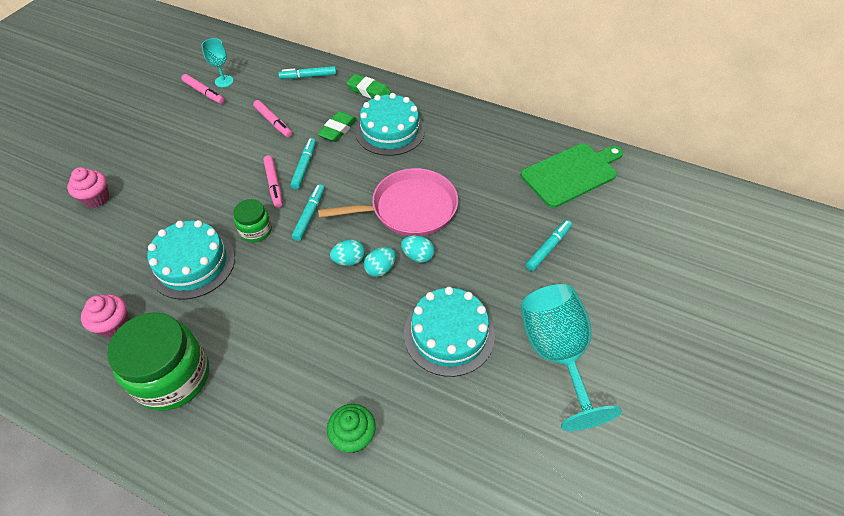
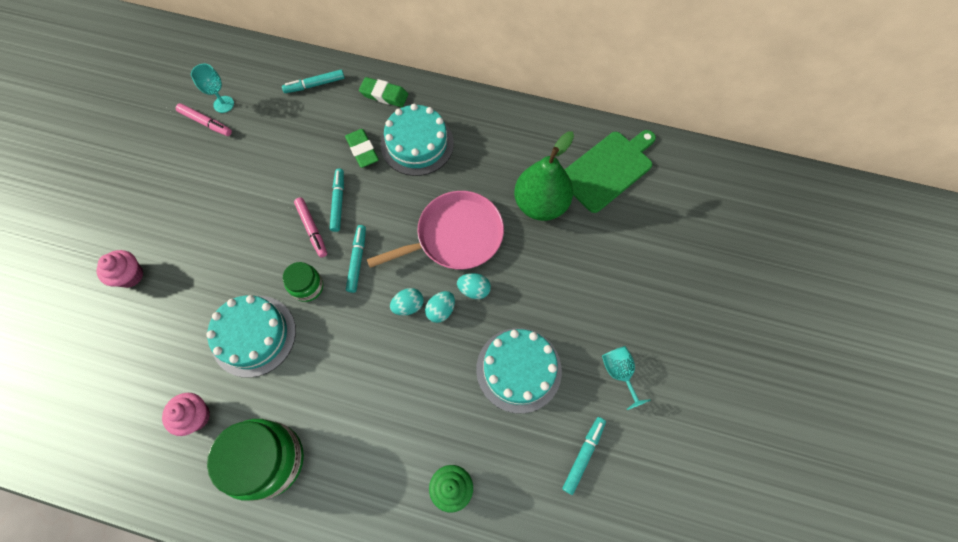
camera: 10 degrees left, 15 degrees up
pink marker [253,100,292,138] -> none
green eraser [317,111,357,142] -> green eraser turned 45 degrees counterclockwise [345,129,379,168]
turquoise goblet [520,284,622,431] -> turquoise goblet [602,346,651,410], size x0.49
turquoise marker [526,220,572,271] -> turquoise marker moved to [562,417,606,495]
none -> green pear [514,131,574,221]

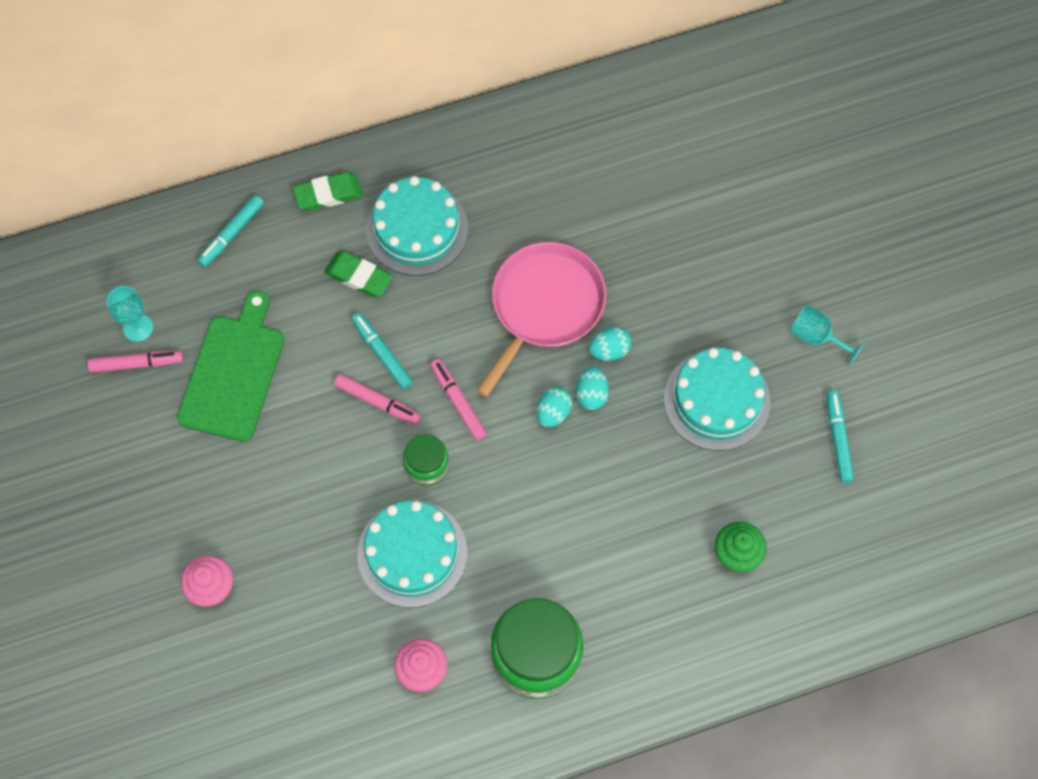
camera: 35 degrees left, 0 degrees up
turquoise marker [346,225,366,293] -> pink marker [430,359,487,441]
green pear [514,131,574,221] -> none
green cutting board [565,130,656,213] -> green cutting board moved to [177,290,285,442]

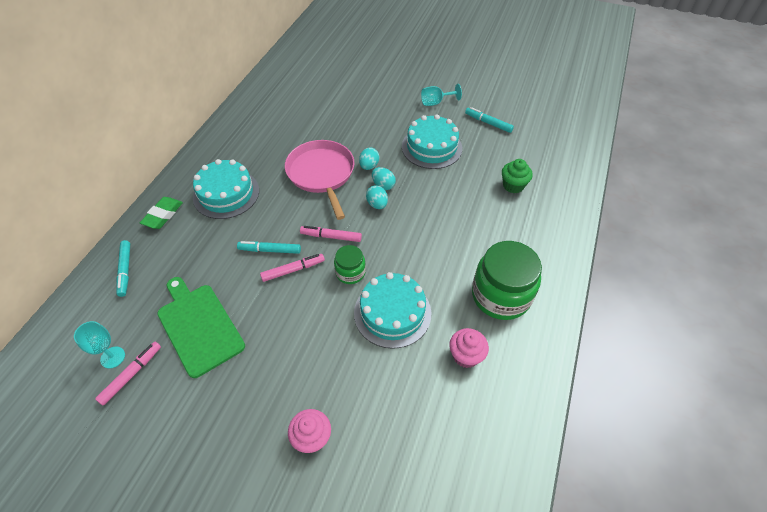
camera: 50 degrees left, 15 degrees down
green eraser [324,251,393,297] -> none

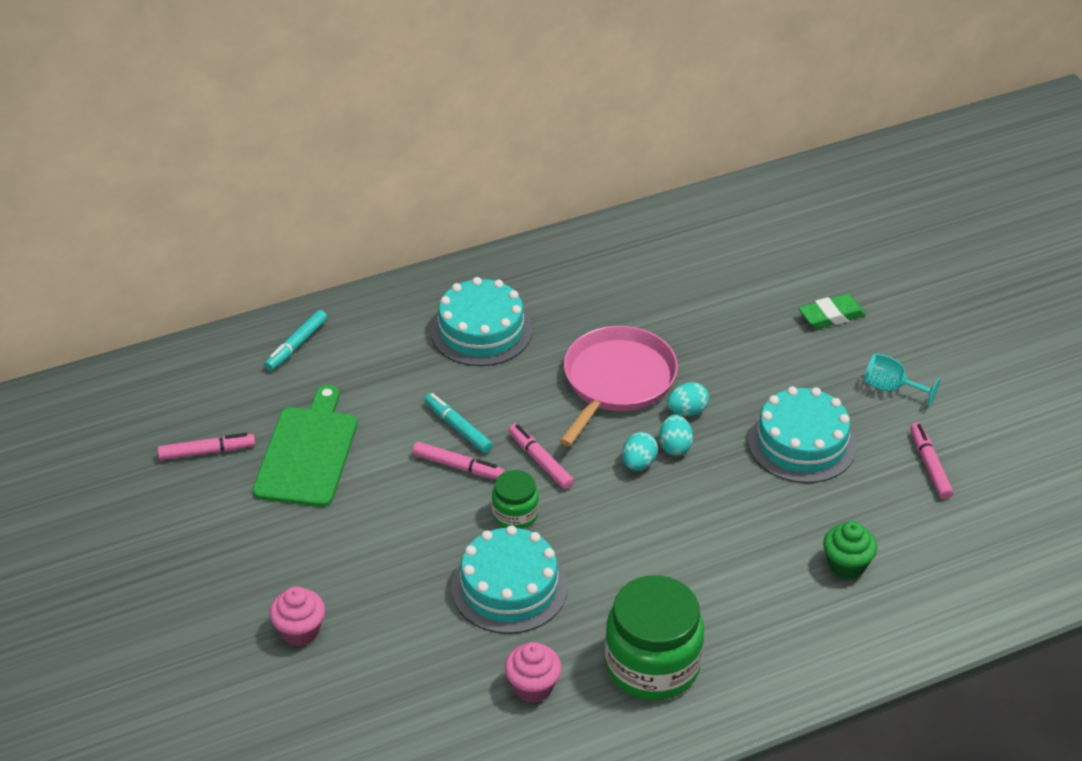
camera: 45 degrees right, 10 degrees down
turquoise goblet [74,321,125,368] -> none
green eraser [140,197,183,229] -> green eraser moved to [799,294,866,329]
turquoise marker [465,107,514,133] -> pink marker [910,423,953,499]

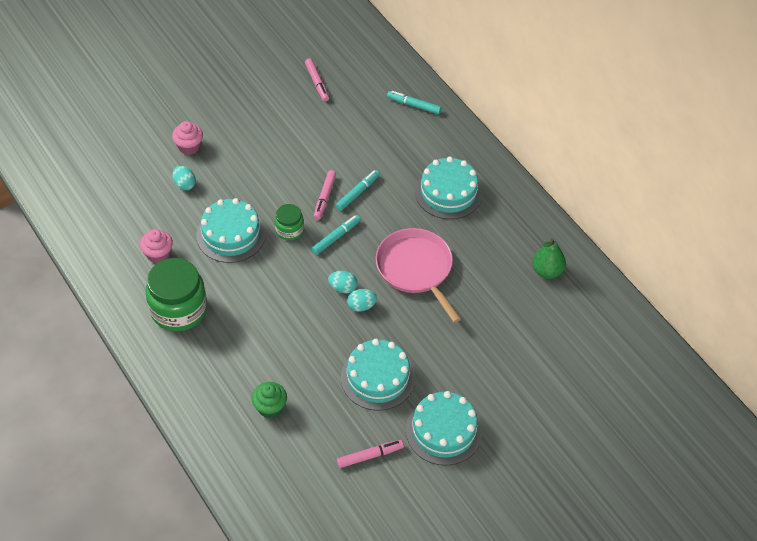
camera: 80 degrees right, 10 degrees up
green cutting board [253,385,357,507] -> none
pink marker [509,424,574,489] -> turquoise marker [312,215,361,255]
pink pan [560,326,678,446] -> pink pan turned 135 degrees counterclockwise [376,228,461,323]
turquoise egg [667,382,709,416] -> turquoise egg moved to [173,166,196,190]
green eraser [799,294,866,329] -> none
turquoise goblet [864,353,941,407] -> turquoise cake [406,391,482,466]
none -> green pear [532,238,566,279]

